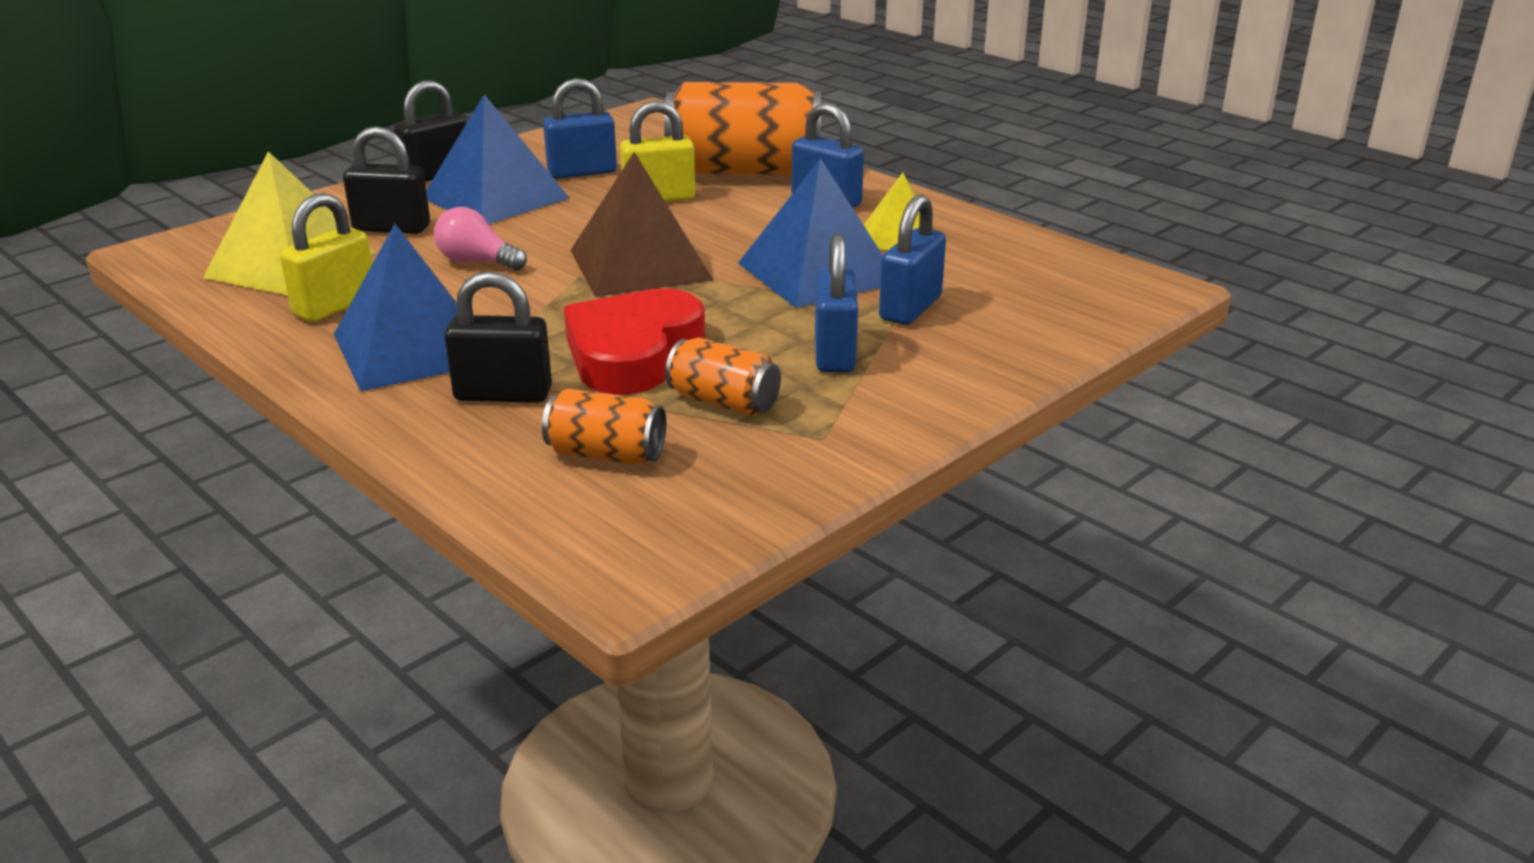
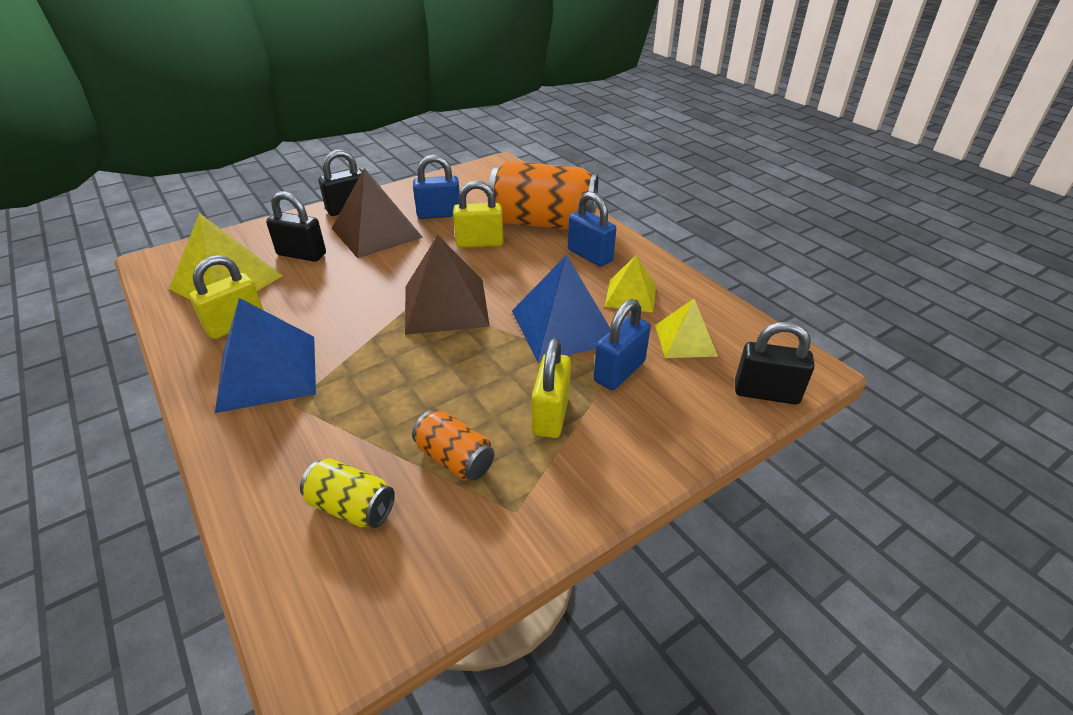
camera: 10 degrees right, 10 degrees up
blue pyramid [426,94,570,224] -> brown pyramid [332,168,423,258]
pink light bulb [434,207,527,271] -> none
black padlock [445,271,552,403] -> black padlock moved to [735,322,815,405]
orange can [542,389,666,465] -> yellow can [300,458,395,528]
red heart [564,288,705,395] -> none
blue padlock [815,234,858,373] -> yellow padlock [532,338,571,438]
none -> yellow pyramid [655,299,718,358]

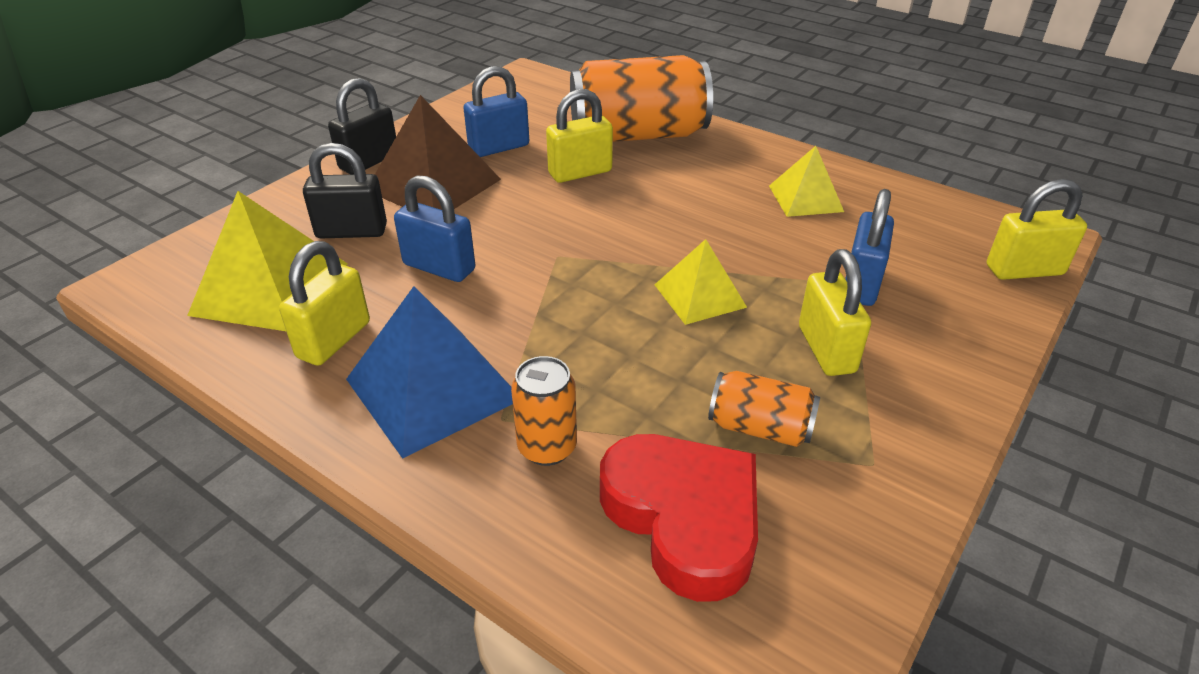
camera: 20 degrees left, 0 degrees up
yellow can [300,458,395,528] -> red heart [600,434,758,602]
brown pyramid [405,235,490,335] -> none
blue pyramid [512,255,610,362] -> none
blue padlock [568,192,616,267] -> blue padlock moved to [394,175,475,282]
yellow pyramid [655,299,718,358] -> yellow pyramid moved to [655,239,747,325]
black padlock [735,322,815,405] -> yellow padlock [987,179,1087,280]
none -> orange can [511,356,577,466]

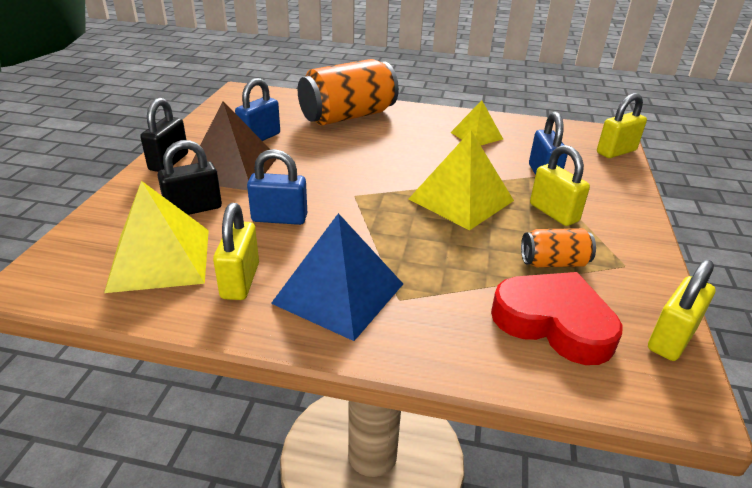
camera: 25 degrees left, 5 degrees down
orange can [511,356,577,466] -> none
yellow padlock [546,89,613,183] -> yellow padlock moved to [648,260,716,361]
yellow pyramid [655,239,747,325] -> yellow pyramid [409,131,514,230], size x1.66

